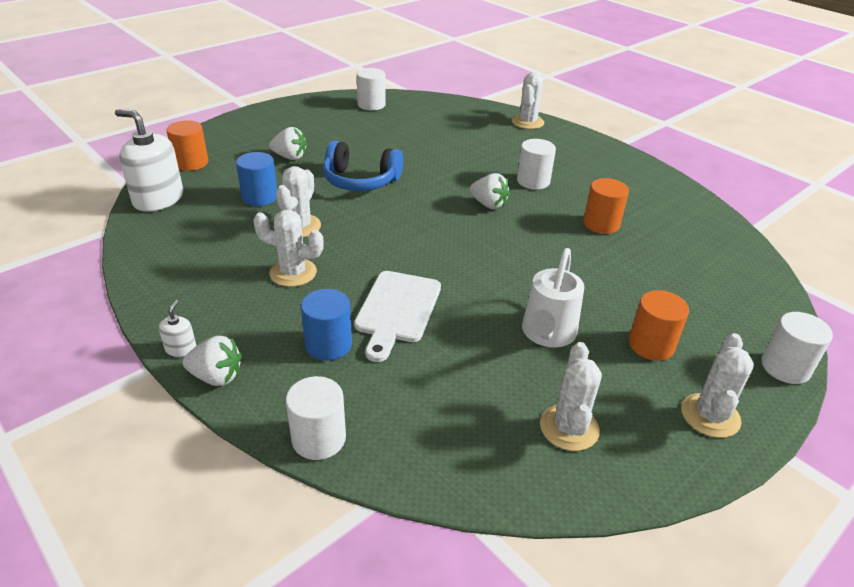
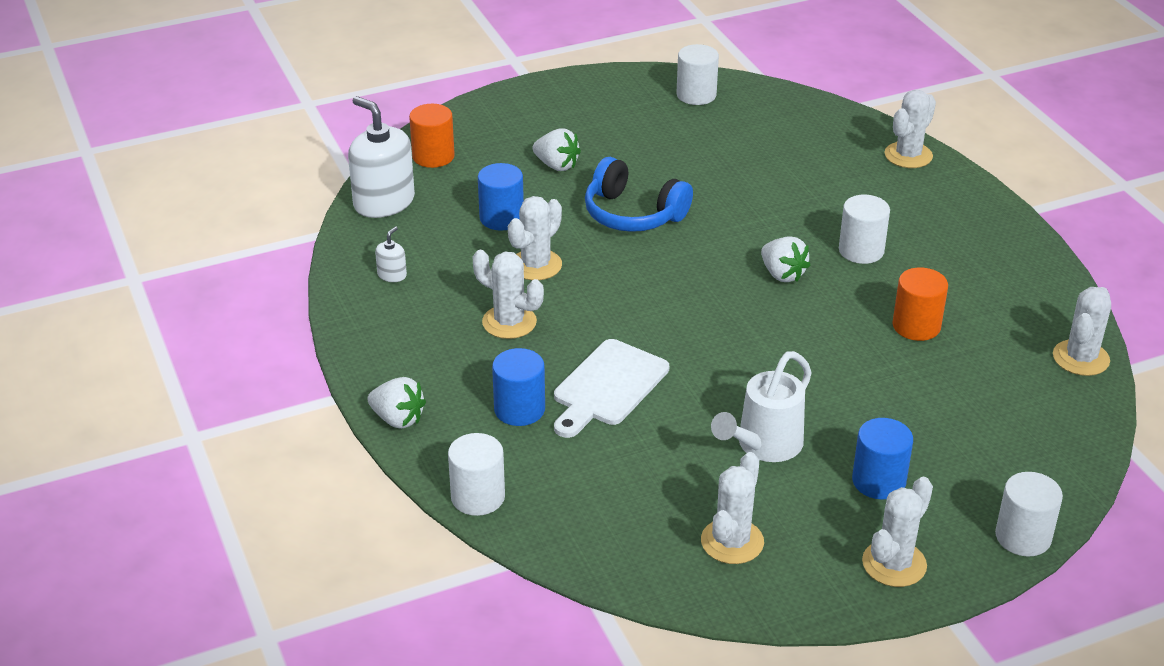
camera: 20 degrees right, 0 degrees up
white soap dispenser [159,300,196,357] -> white soap dispenser moved to [375,226,407,282]
orange cylinder [629,290,689,361] -> blue cylinder [852,418,913,499]
none -> white cactus [1053,287,1111,376]

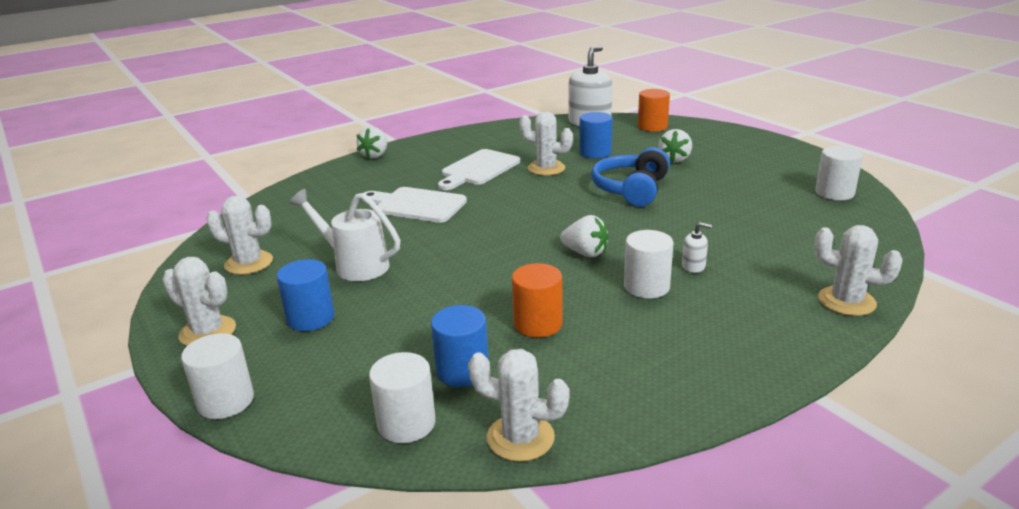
camera: 80 degrees right, 10 degrees down
white soap dispenser [375,226,407,282] -> white soap dispenser moved to [682,222,712,273]
white cylinder [448,433,505,516] -> white cylinder moved to [369,352,436,443]
white cactus [472,250,544,339] -> white cutting board [438,149,520,190]
blue cylinder [492,348,545,426] -> blue cylinder moved to [431,305,489,387]
white strawberry [761,236,810,282] -> white strawberry turned 105 degrees counterclockwise [560,215,609,257]

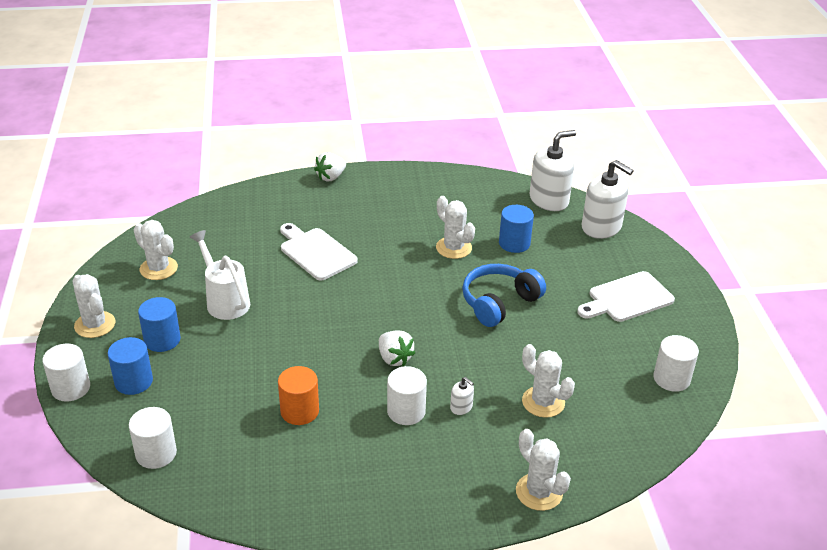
camera: 25 degrees right, 10 degrees up
blue cylinder [431,305,489,387] -> blue cylinder moved to [108,337,153,395]
white cutting board [438,149,520,190] -> white cutting board moved to [577,271,675,322]
white cactus [468,349,569,462] -> white cactus moved to [522,344,575,418]
orange cylinder [638,89,670,132] -> white soap dispenser [581,160,633,239]
white strawberry [658,129,692,163] -> none

